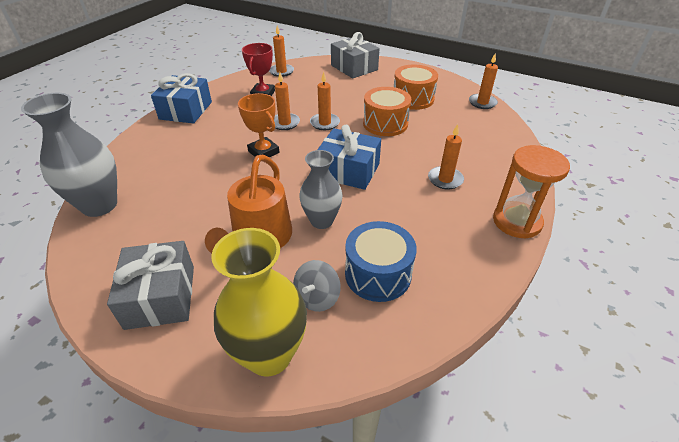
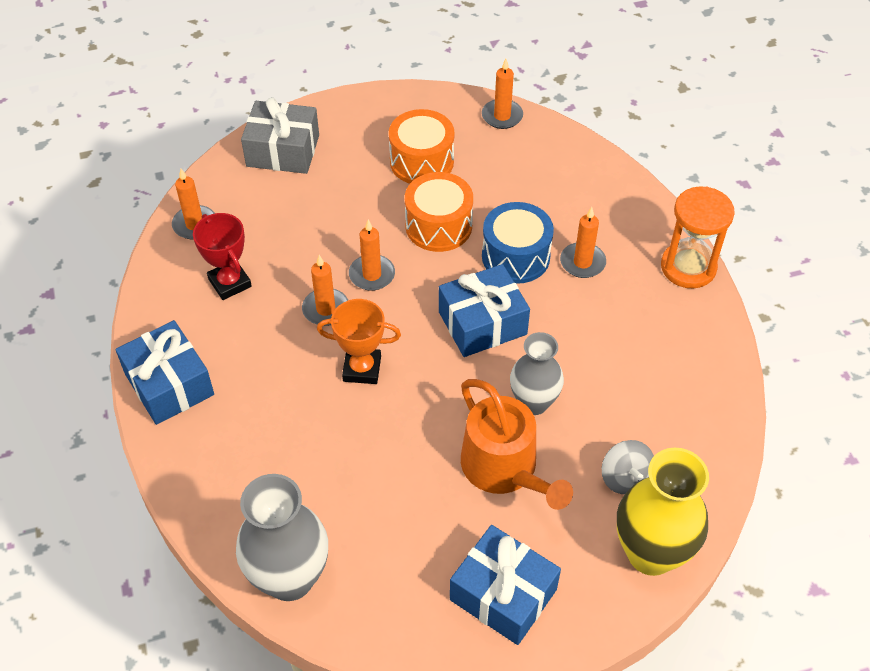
camera: 45 degrees left, 10 degrees up
grey gift [107,241,194,330] -> blue gift [450,525,561,645]
blue drum [345,221,417,302] -> blue drum moved to [482,202,554,284]

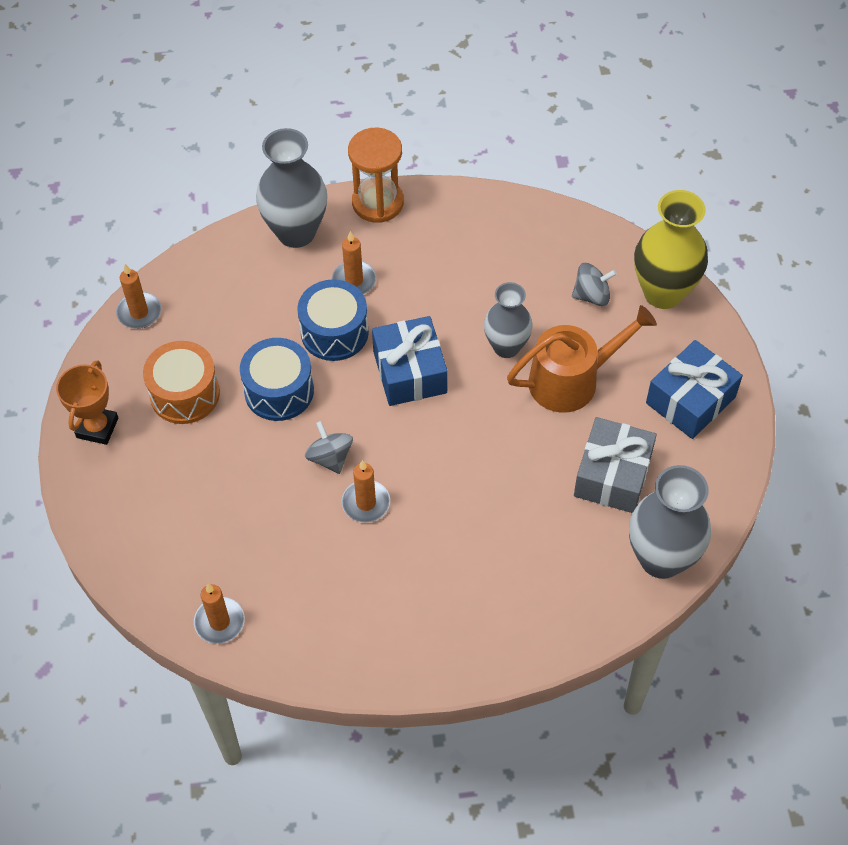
camera: 80 degrees left, 5 degrees up
blue gift [116,320,214,425] -> none
red trophy [193,213,252,300] -> none
grey gift [241,97,319,174] -> grey gift moved to [574,417,657,513]
orange trophy [317,299,401,384] -> orange trophy moved to [56,360,118,445]
orange candle [349,220,395,291] -> grey spinning top [305,421,353,474]
orange drum [405,172,473,252] -> blue drum [240,338,314,421]
none -> grey vase [256,128,327,248]

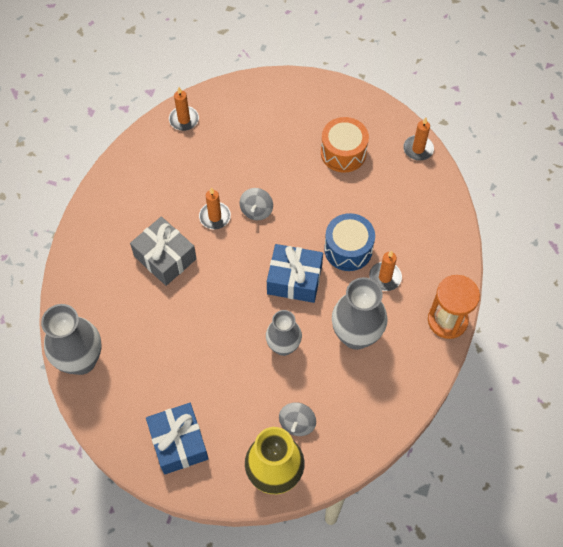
camera: 115 degrees right, 5 degrees up
orange trophy [56,360,118,445] -> none
blue drum [240,338,314,421] -> none
grey vase [256,128,327,248] -> grey vase moved to [332,277,388,350]
grey spinning top [305,421,353,474] -> grey spinning top turned 105 degrees clockwise [240,188,273,220]
orange watering can [507,305,657,413] -> none
grey gift [574,417,657,513] -> grey gift moved to [130,216,197,286]

